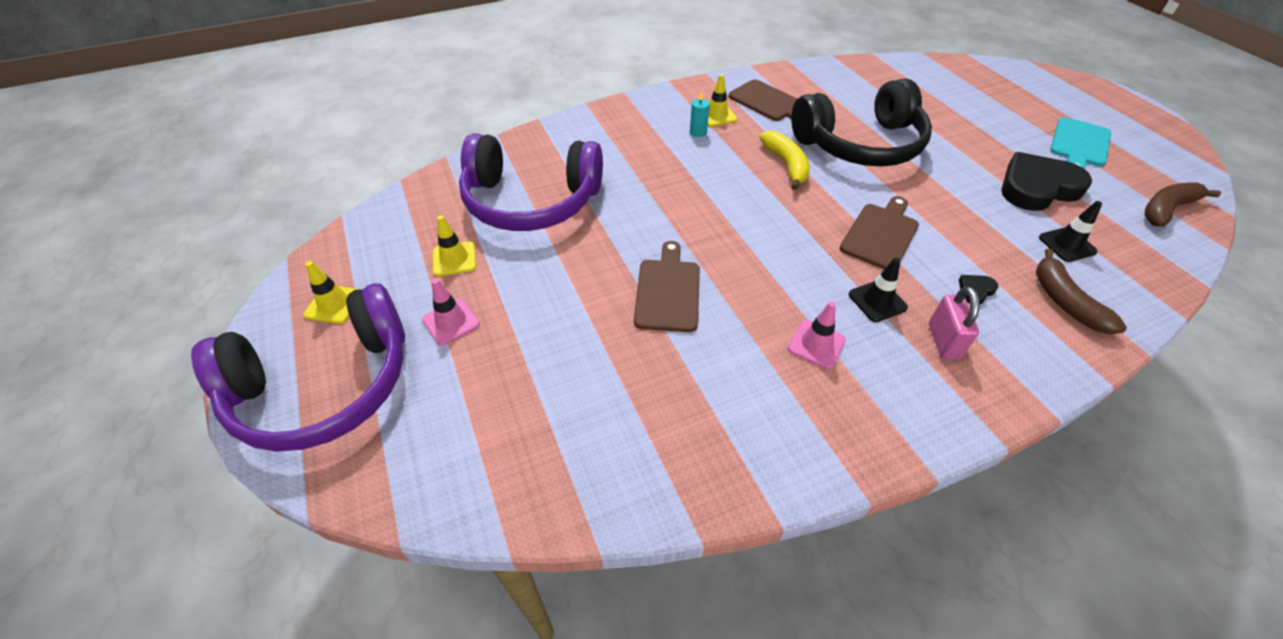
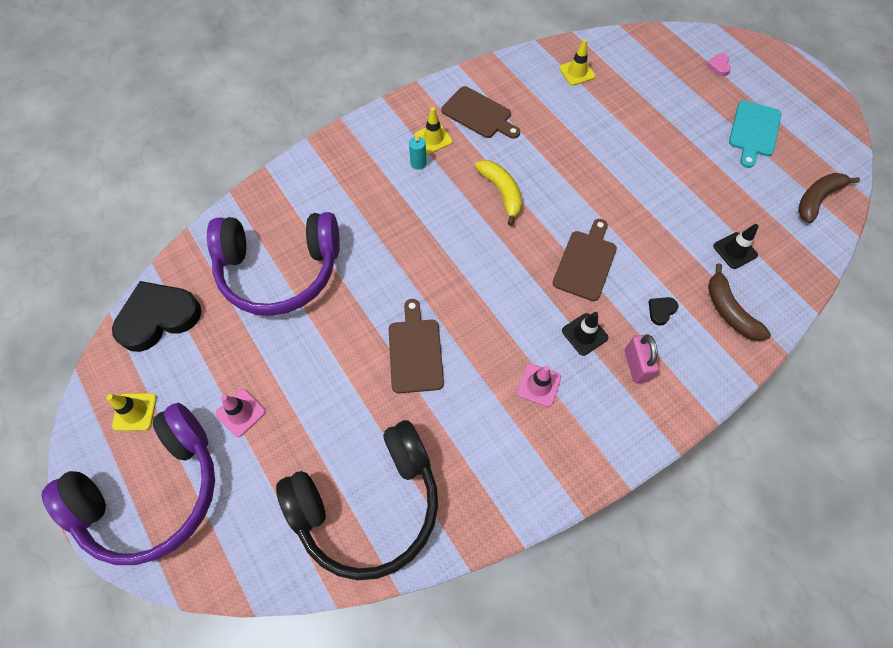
camera: 10 degrees left, 15 degrees up
yellow traffic cone [433,215,476,276] -> yellow traffic cone moved to [559,39,595,86]
black headphones [791,78,932,167] -> black headphones moved to [276,420,438,580]
black heart [1001,152,1092,211] -> black heart moved to [112,281,201,352]
none -> pink heart [706,53,731,76]

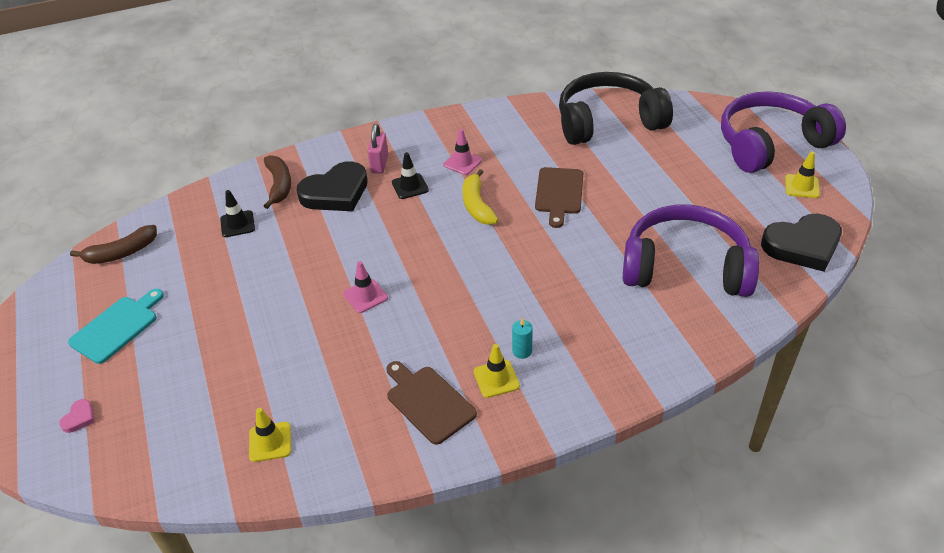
camera: 165 degrees left, 20 degrees down
pink traffic cone [216,389,266,437] -> pink traffic cone moved to [343,261,388,313]
yellow banana [475,160,522,226] -> yellow banana moved to [463,169,498,225]
brown cutting board [553,219,617,301] -> none
black heart [648,297,678,326] -> black heart [297,161,368,211], size x2.50

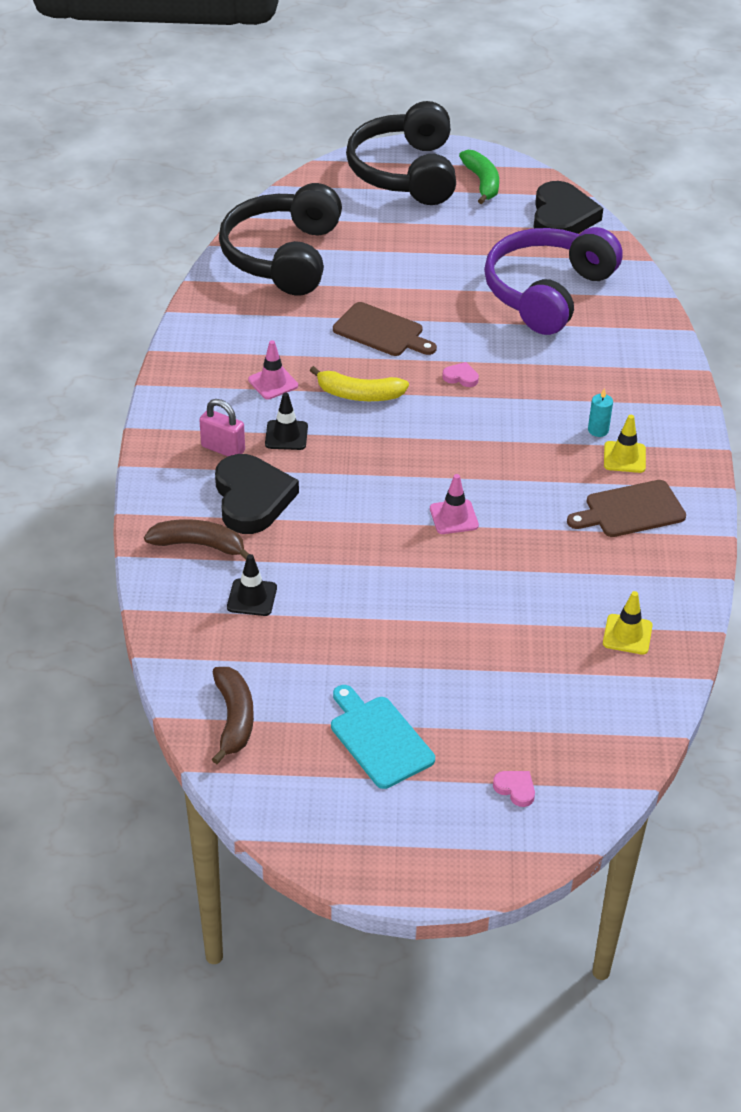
camera: 70 degrees left, 0 degrees up
purple headphones [721,91,846,173] -> black headphones [346,101,456,205]
yellow traffic cone [785,152,820,198] -> green banana [459,150,499,204]
none -> pink heart [442,362,479,387]

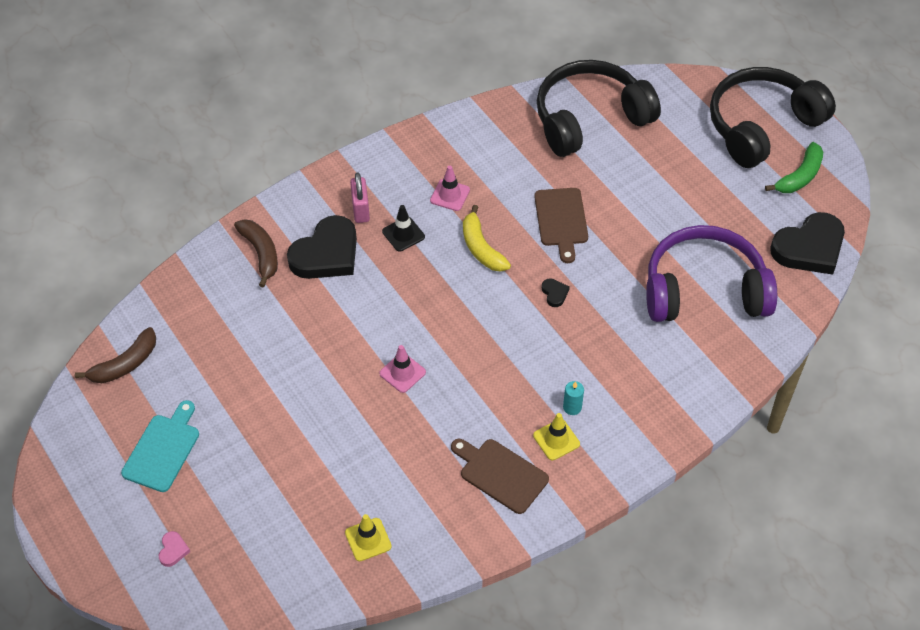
camera: 55 degrees right, 10 degrees up
black traffic cone [227,554,277,616] -> none
pink heart [442,362,479,387] -> black heart [542,278,570,307]

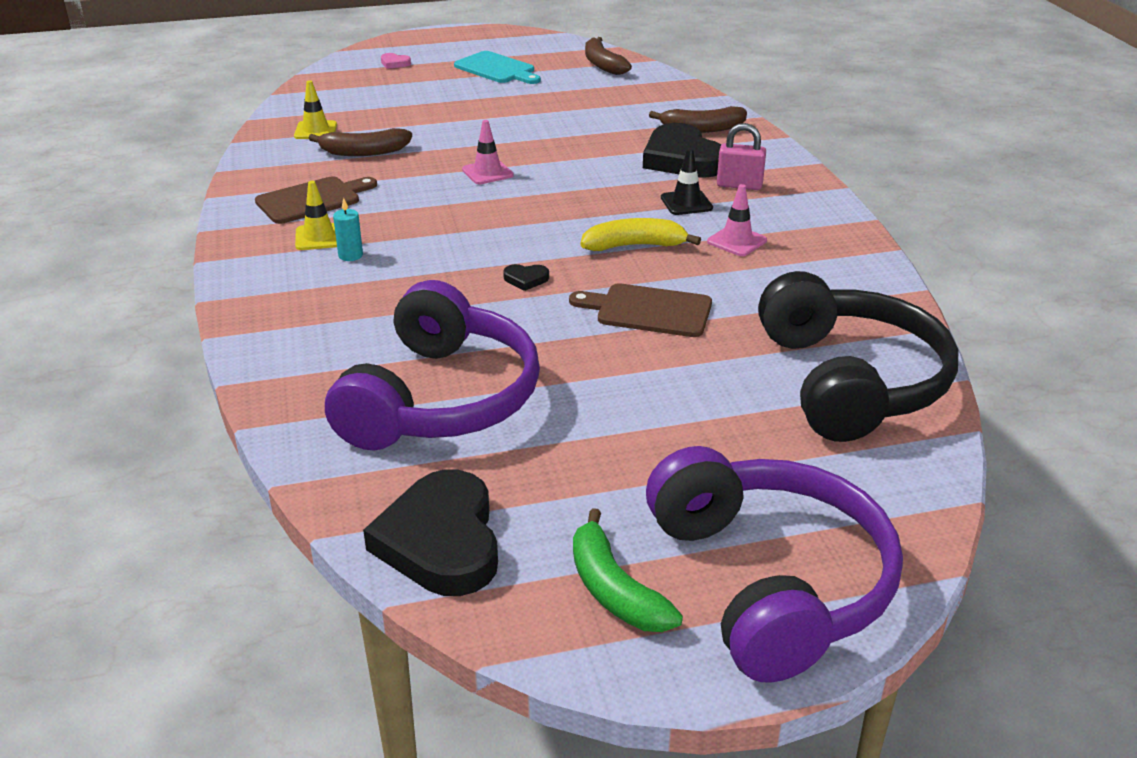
camera: 110 degrees right, 20 degrees down
black headphones [710,67,836,168] -> purple headphones [646,446,903,683]
none -> brown banana [308,128,412,156]

